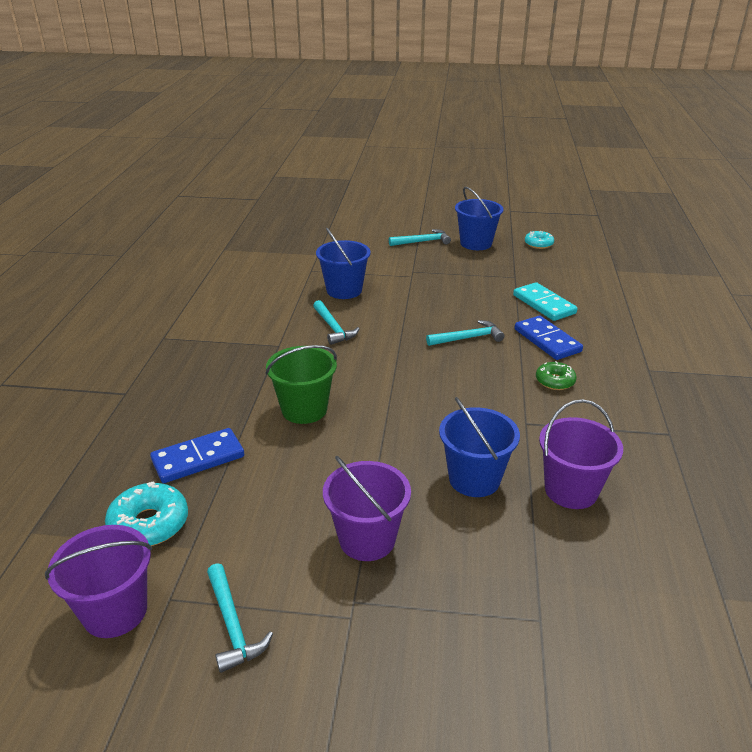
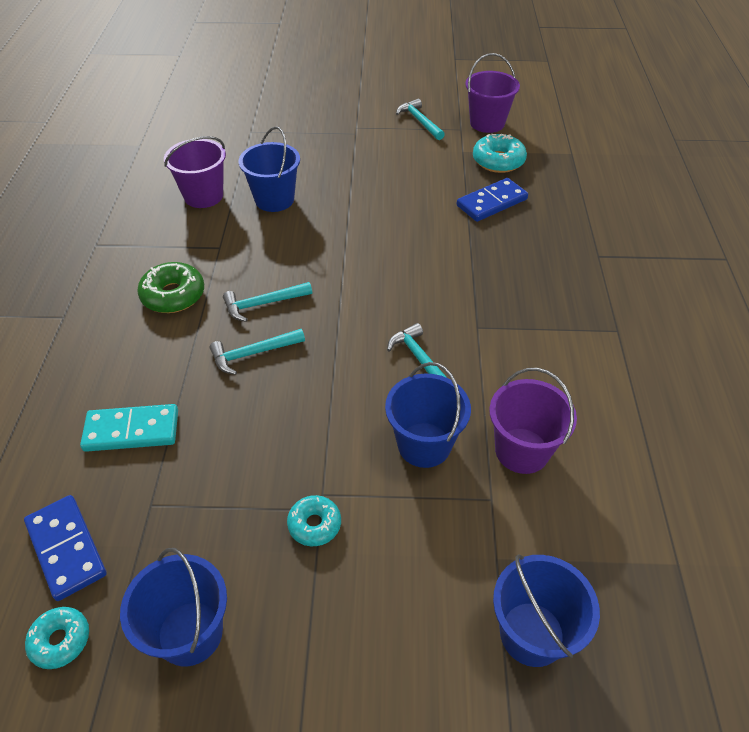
camera: 175 degrees right, 15 degrees up
green bucket [266,345,337,424] -> none
purple bucket [323,456,411,561] -> purple bucket moved to [489,368,577,474]
turquoise hammer [389,229,451,246] -> turquoise hammer moved to [223,282,312,322]
turquoise domino [513,282,578,321] -> turquoise domino turned 60 degrees counterclockwise [80,404,178,452]
blue domino [514,316,583,360] -> blue domino moved to [24,495,107,601]
green donut [536,361,577,390] -> green donut [137,262,204,313], size x1.56
none -> turquoise donut [287,495,341,546]
none -> blue bucket [493,554,600,667]

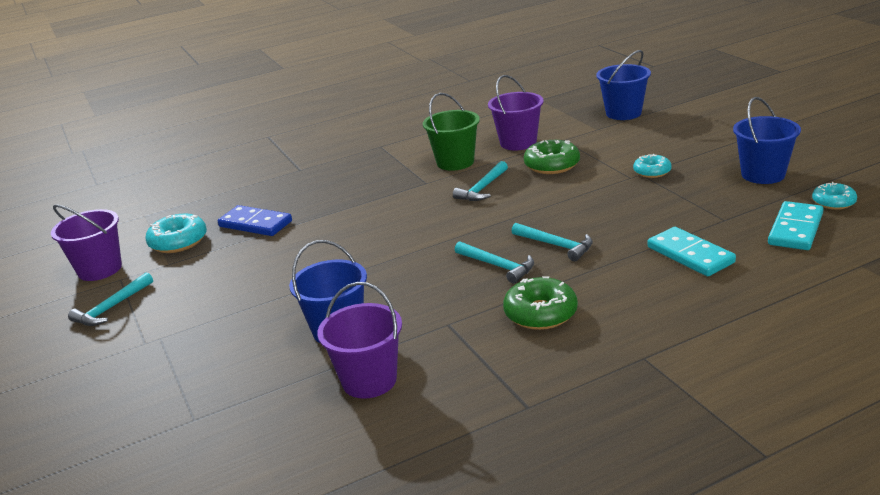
camera: 115 degrees left, 20 degrees down
blue domino [24,495,107,601] -> turquoise domino [768,201,823,250]
blue bucket [385,362,471,468] -> green donut [524,140,580,174]
none -> green bucket [423,93,480,171]

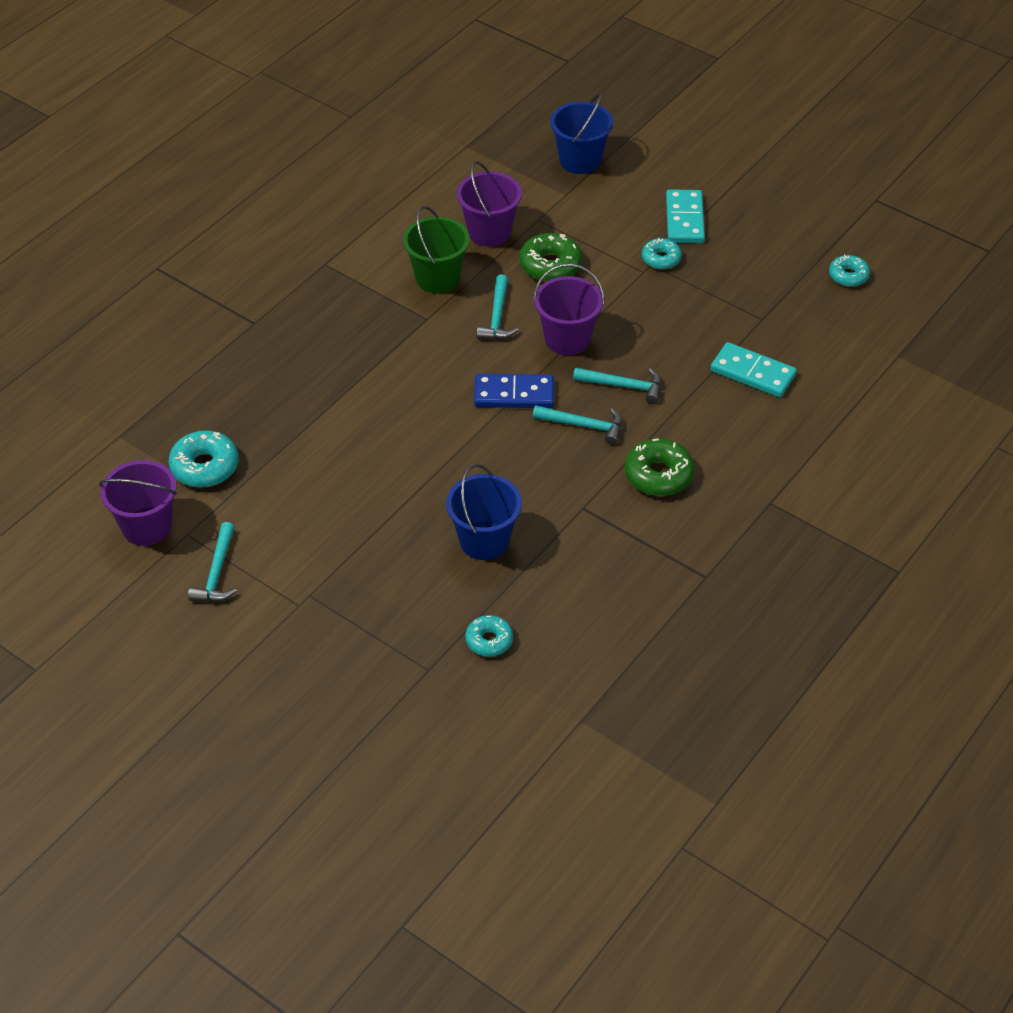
camera: 30 degrees left, 20 degrees up
blue domino [218,205,292,236] -> blue domino moved to [474,374,554,408]
purple bucket [317,282,402,399] -> purple bucket moved to [533,264,604,355]
blue bucket [733,97,801,184] -> none
turquoise domino [768,201,823,250] -> turquoise domino moved to [666,189,705,243]
none -> turquoise donut [465,615,513,657]

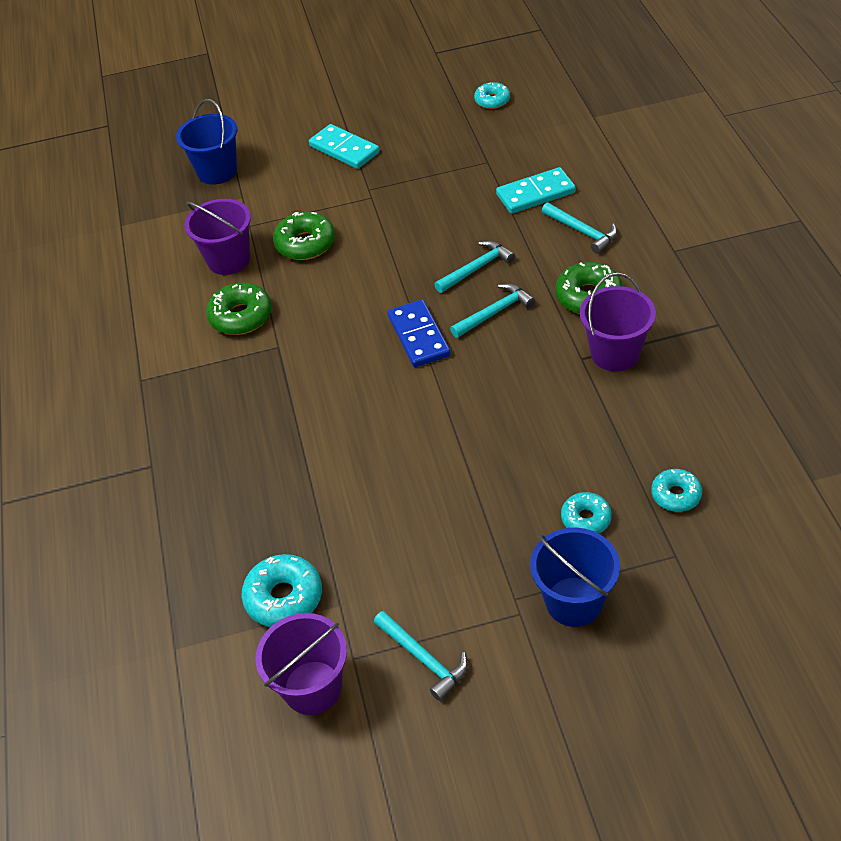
camera: 45 degrees left, 0 degrees up
green bucket [403,206,470,293] -> green donut [206,283,272,335]
blue bucket [446,464,522,560] -> blue bucket moved to [530,528,620,627]
blue domino [474,374,554,408] -> blue domino turned 60 degrees counterclockwise [388,300,451,367]
turquoise hammer [477,275,519,339] -> turquoise hammer moved to [542,203,617,254]
purple bucket [533,264,604,355] -> purple bucket moved to [580,273,656,371]
turquoise donut [642,238,682,270] -> turquoise donut moved to [561,492,612,534]

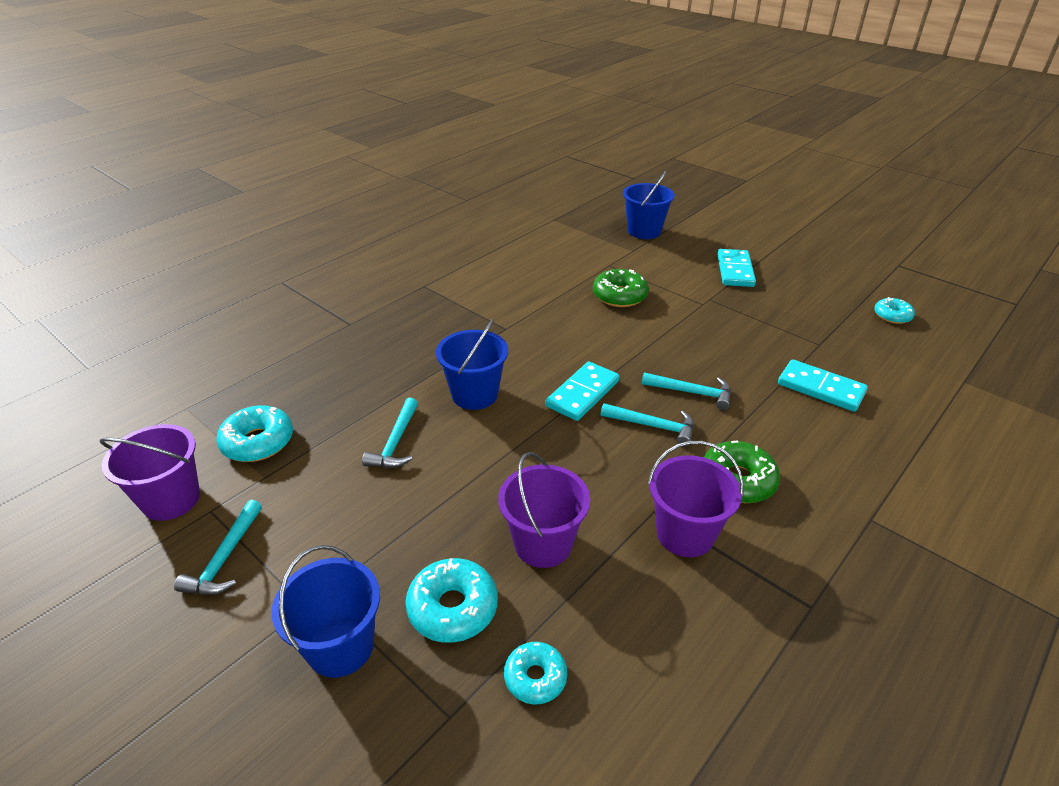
camera: 50 degrees right, 10 degrees down
purple bucket [185,199,251,275] -> purple bucket moved to [498,452,590,568]
green donut [206,283,272,335] -> none
blue domino [388,300,451,367] -> turquoise domino [546,361,619,421]
turquoise hammer [542,203,617,254] -> turquoise hammer moved to [362,398,418,468]
turquoise donut [561,492,612,534] -> turquoise donut [405,558,498,643], size x1.56
none -> blue bucket [436,319,508,410]

